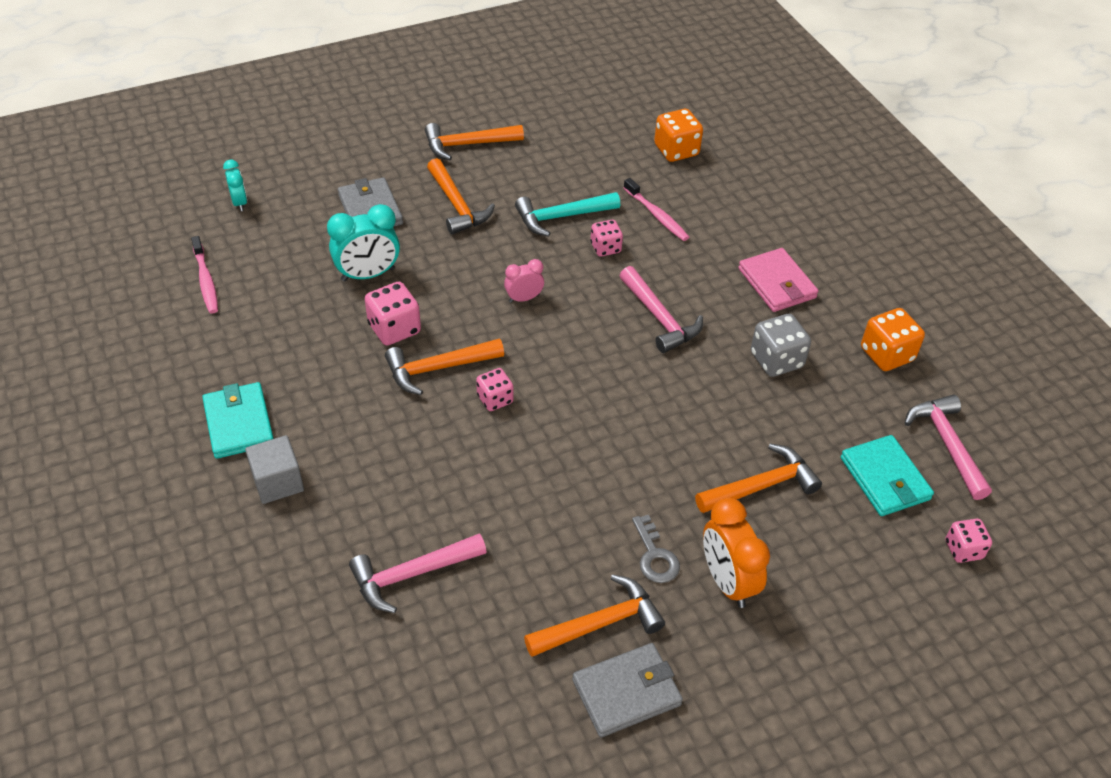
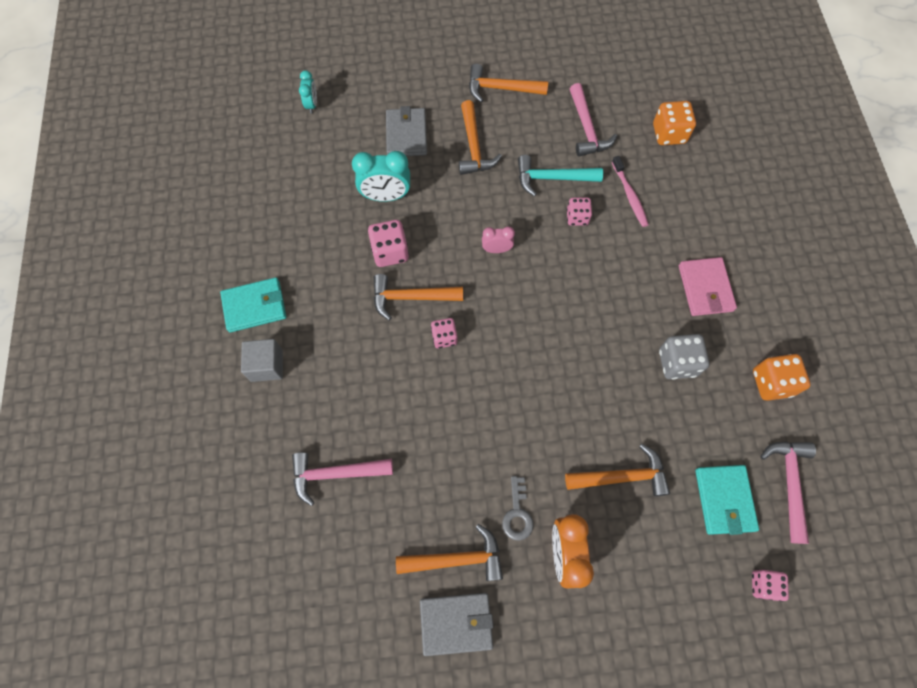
camera: 20 degrees right, 20 degrees up
pink toothbrush [191,236,218,314] -> none
turquoise wallet [202,382,274,459] -> turquoise wallet turned 75 degrees clockwise [220,277,286,332]
pink hammer [619,266,703,353] -> pink hammer moved to [570,83,617,157]

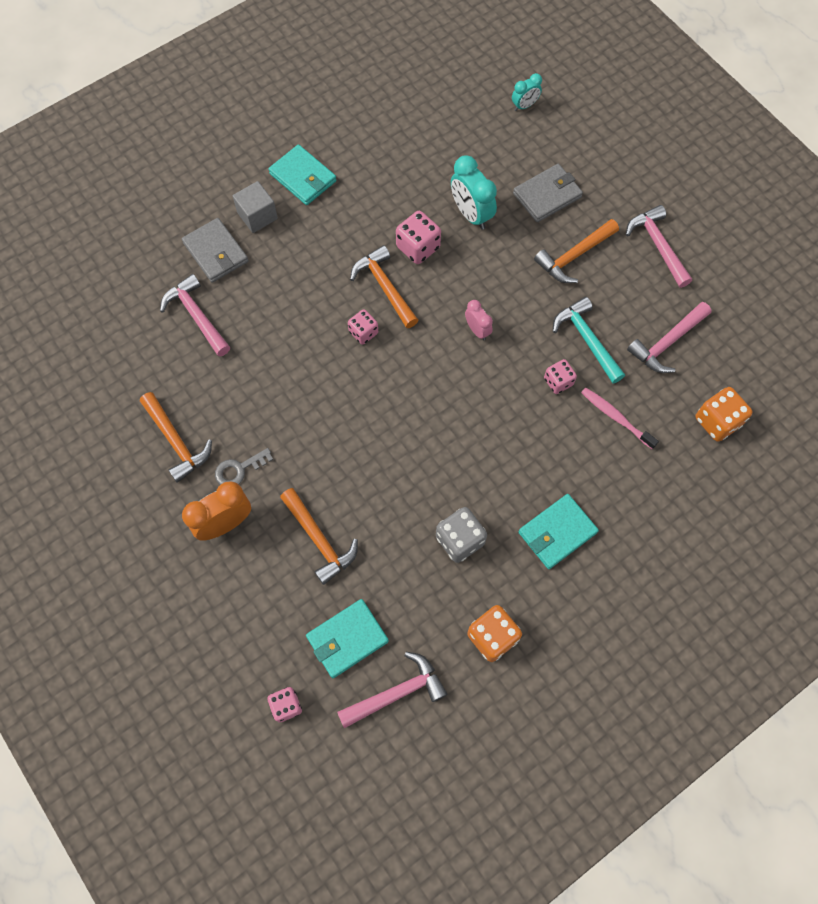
camera: 60 degrees right, 0 degrees up
grey wallet [420,593,493,656] -> grey wallet moved to [182,218,249,283]
orange hammer [469,64,548,102] -> pink hammer [626,205,692,288]
pink toothbrush [612,156,649,227] -> pink toothbrush turned 90 degrees clockwise [581,388,659,449]
pink wallet [679,257,737,316] -> turquoise wallet [518,494,599,569]

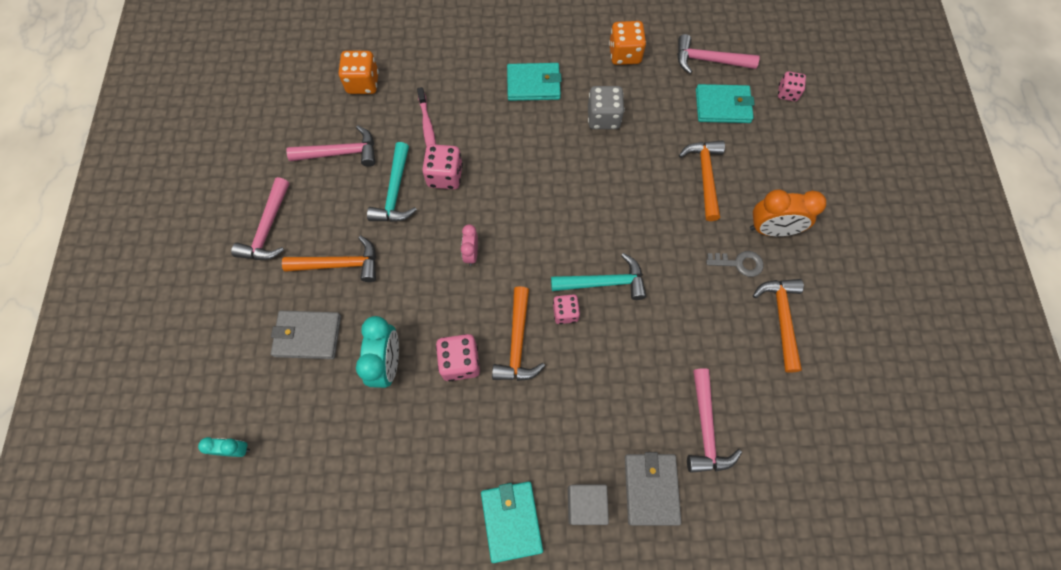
camera: 145 degrees left, 0 degrees up
pink dice [544,359,577,394] -> pink dice [422,144,463,189], size x1.53
none -> turquoise hammer [551,253,646,300]

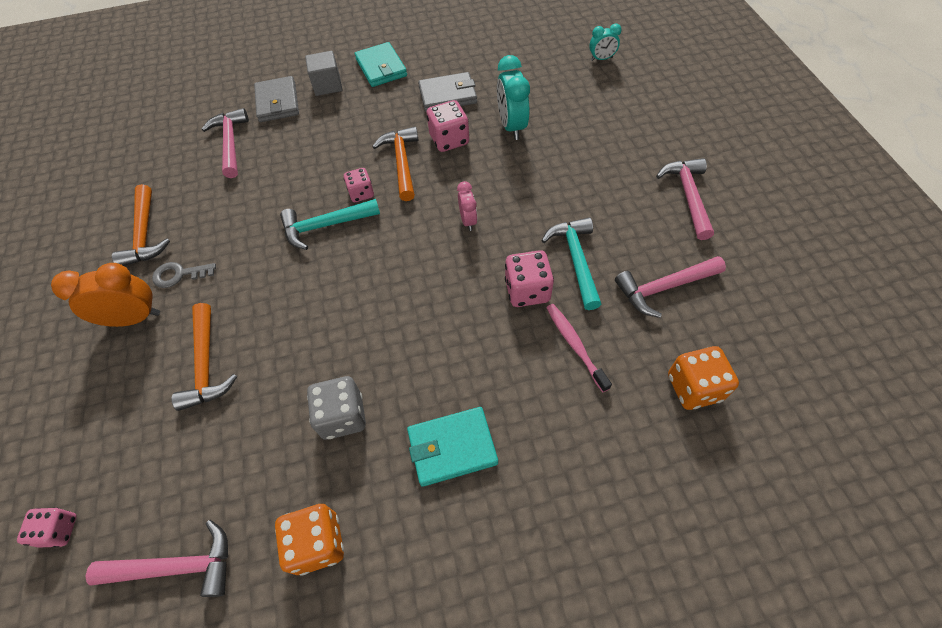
camera: 170 degrees right, 10 degrees down
grey wallet [271,311,341,359] -> grey wallet moved to [418,72,477,112]
orange hammer [282,236,376,282] -> none
turquoise wallet [696,84,755,123] -> none

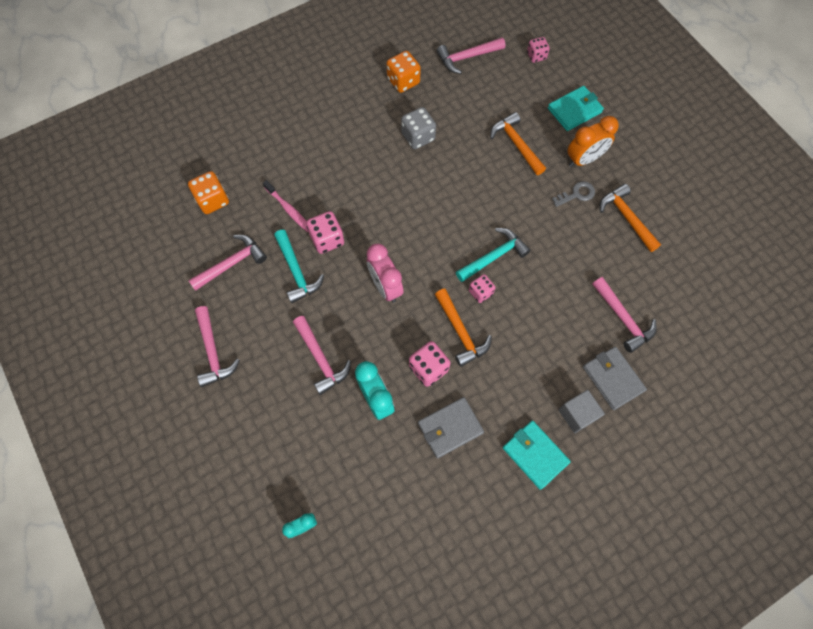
camera: 160 degrees right, 10 degrees up
turquoise wallet [407,407,498,487] -> turquoise wallet moved to [548,86,604,131]
pink clock [457,181,477,231] -> pink clock [367,244,404,303], size x1.74
none -> pink hammer [293,316,351,395]

